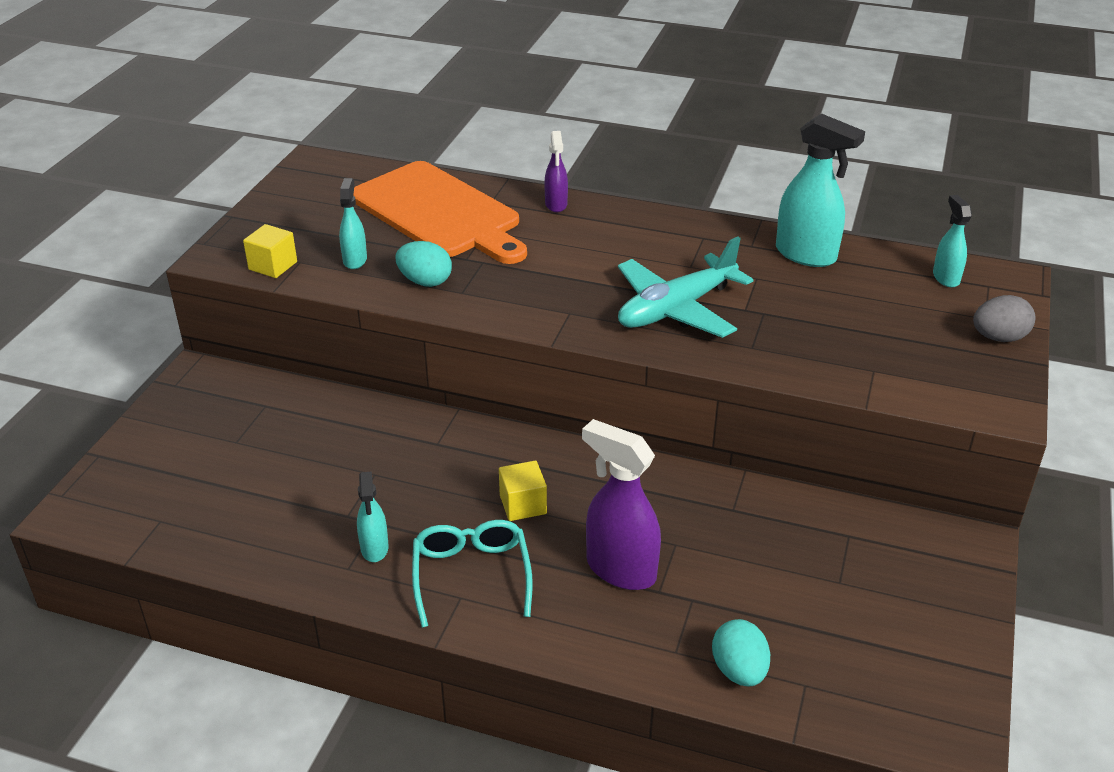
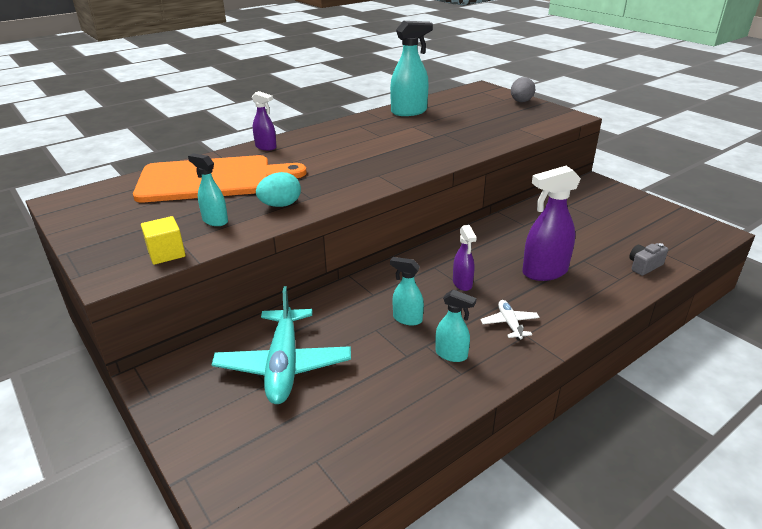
camera: 55 degrees left, 5 degrees down
turquoise glasses [412,520,533,628] -> white plane [480,300,540,340]
yellow cube [499,461,547,521] -> purple spray bottle [453,225,477,291]
turquoise plane [618,237,753,338] -> turquoise plane moved to [212,286,351,404]
turquoise egg [712,619,770,686] -> grey camera [629,243,668,276]
turquoise spray bottle [933,195,972,287] -> turquoise spray bottle moved to [390,257,424,326]

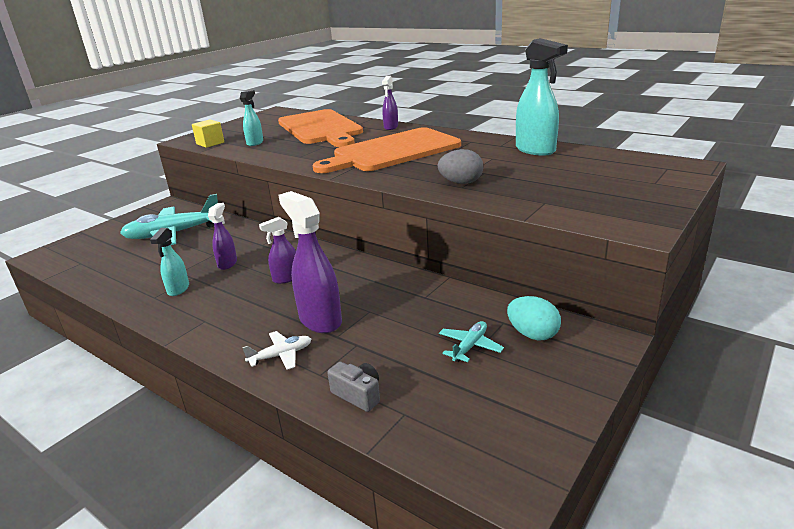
camera: 75 degrees right, 5 degrees down
turquoise egg [256,172,301,207] -> turquoise egg moved to [507,296,561,341]
turquoise spray bottle [390,257,424,326] -> purple spray bottle [208,203,237,270]
white plane [480,300,540,340] -> white plane moved to [242,331,311,370]
grey egg [511,77,535,102] -> grey egg moved to [438,149,483,184]
none -> orange cutting board [313,127,461,173]
none -> turquoise plane [439,321,504,362]

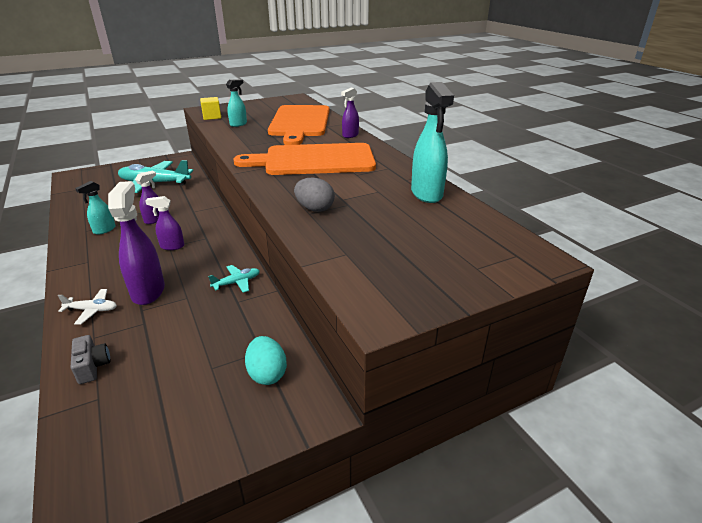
camera: 25 degrees right, 5 degrees up
turquoise plane [439,321,504,362] -> turquoise plane moved to [208,265,260,293]

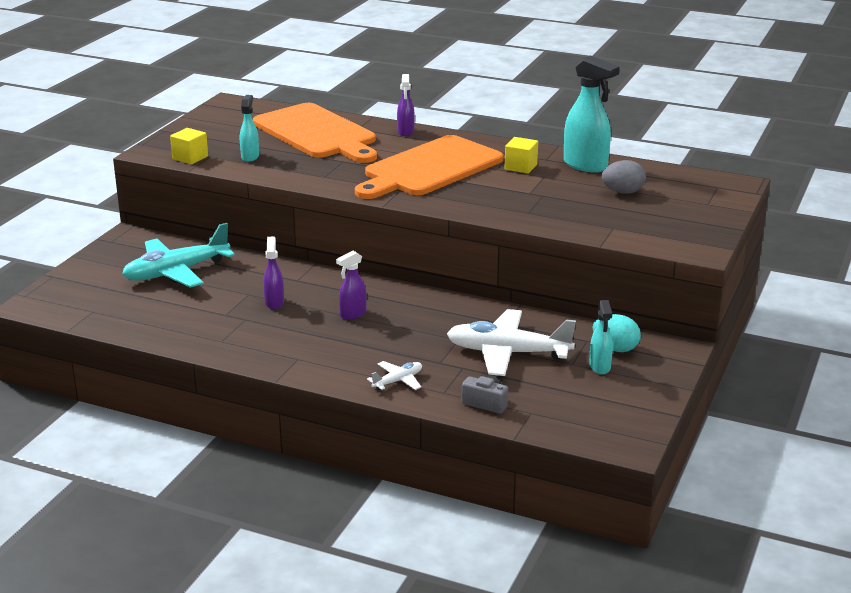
camera: 40 degrees left, 5 degrees down
turquoise spray bottle [75,181,116,235] -> turquoise spray bottle moved to [589,300,613,375]
purple spray bottle [108,181,165,305] -> none
turquoise plane [208,265,260,293] -> none
grey egg [294,178,335,212] -> grey egg moved to [602,160,646,194]
none -> white plane [447,309,576,376]
none -> yellow cube [505,137,538,174]

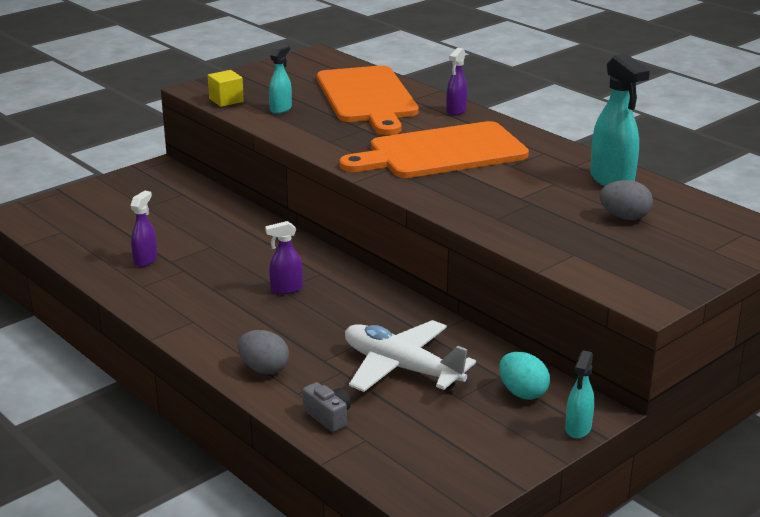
camera: 25 degrees right, 0 degrees up
turquoise plane [122,223,235,288] -> none
purple spray bottle [263,237,284,309] -> purple spray bottle moved to [130,191,157,267]
white plane [367,361,422,390] -> grey egg [238,330,289,375]
yellow cube [505,137,538,174] -> none
turquoise spray bottle [589,300,613,375] -> turquoise spray bottle moved to [565,350,594,439]

